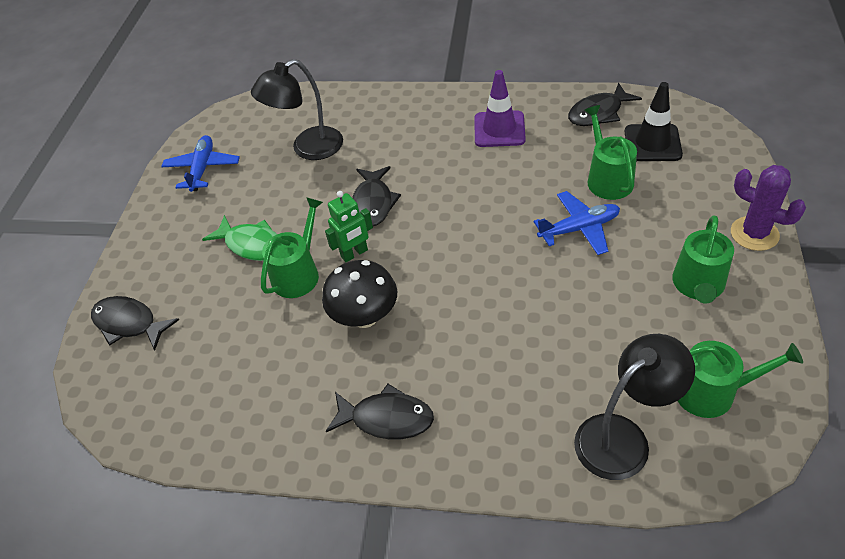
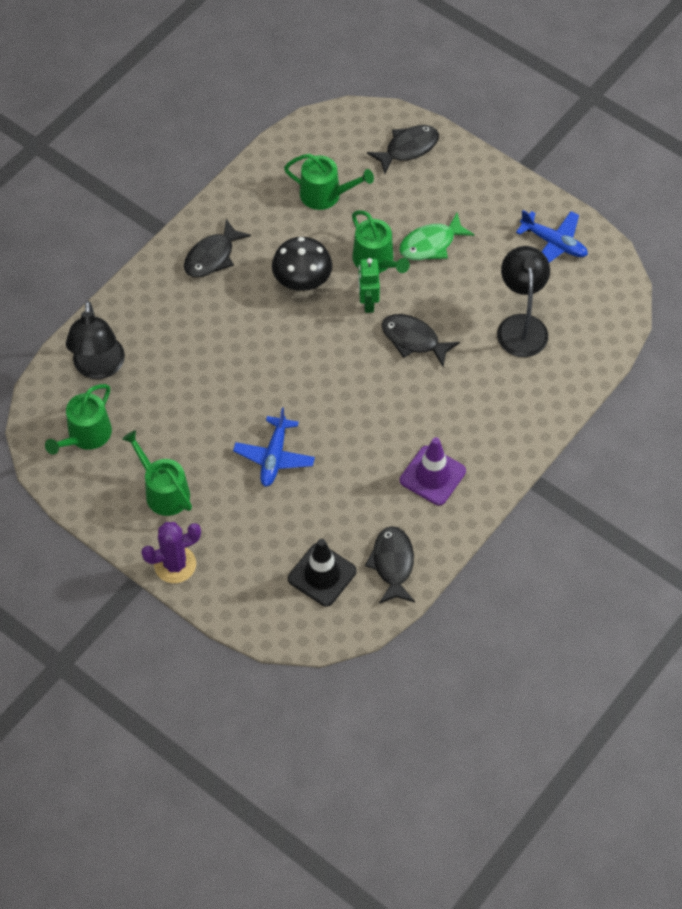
camera: 115 degrees right, 10 degrees up
green watering can [584,105,637,200] -> green watering can moved to [284,154,374,210]

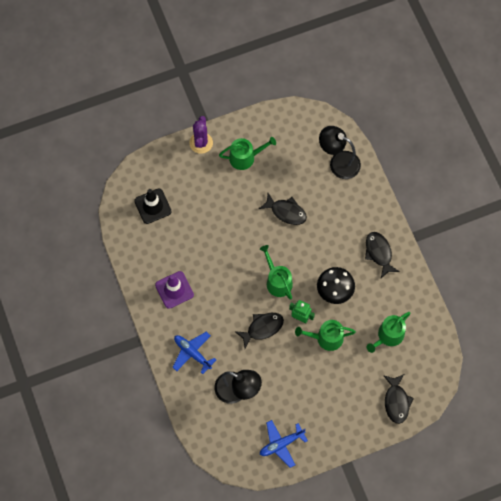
camera: 120 degrees right, 10 degrees up
green watering can [45,384,112,455] -> green watering can moved to [260,245,293,300]
blue plane [233,407,315,487] -> blue plane moved to [172,332,216,374]
black fish [365,526,415,604] -> black fish moved to [259,193,307,225]
green fish [399,213,475,260] -> none

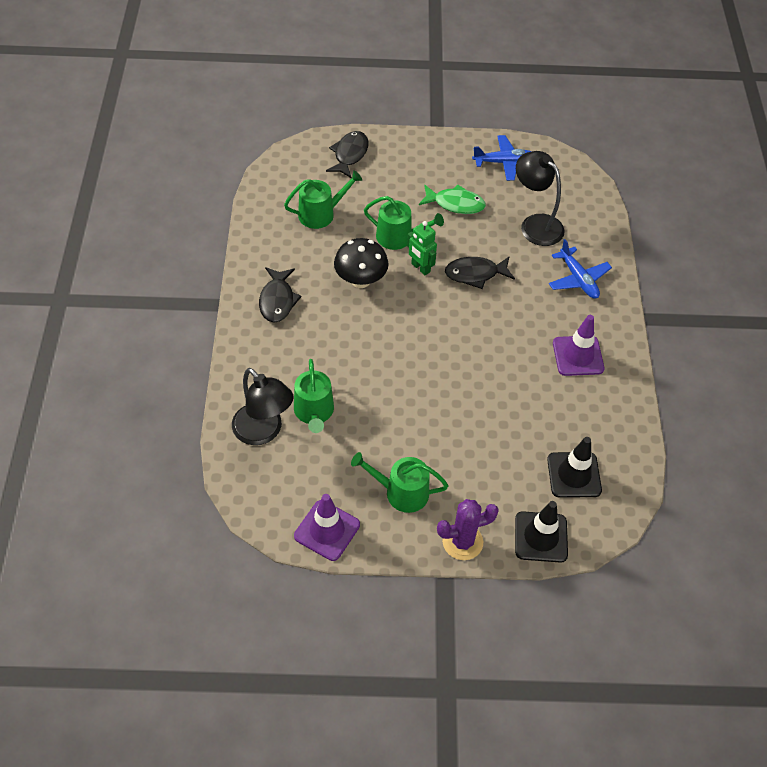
camera: 160 degrees left, 15 degrees down
purple cactus [190,116,213,154] -> purple cactus turned 45 degrees clockwise [437,499,499,560]
black fish [259,193,307,225] -> none
green watering can [260,245,293,300] -> green watering can moved to [294,359,334,433]
none -> purple traffic cone [294,494,360,561]
none -> green fish [419,185,486,214]
none -> black traffic cone [515,501,568,563]

